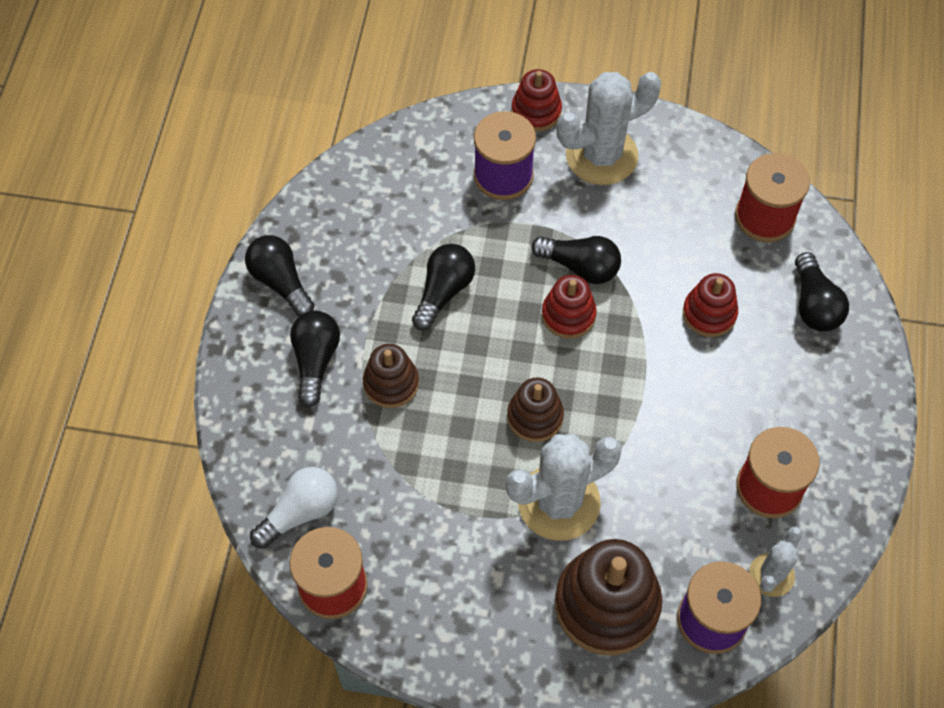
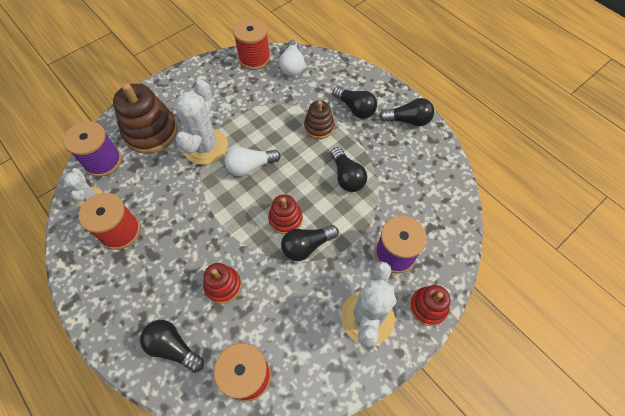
camera: 130 degrees right, 0 degrees up
brown stacking toy [507,378,564,442] -> white light bulb [225,147,281,176]

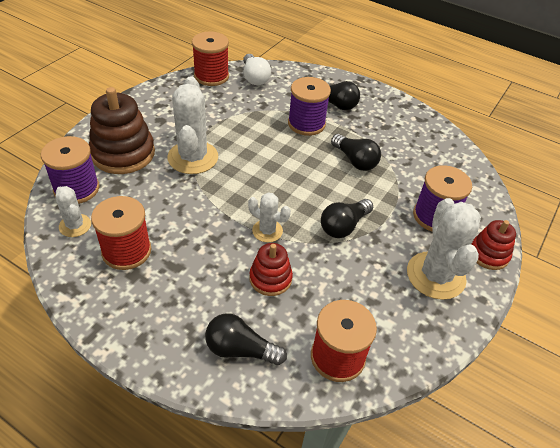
camera: 20 degrees left, 15 degrees down
white light bulb [225,147,281,176] -> none
red stacking toy [268,194,303,234] -> none
brown stacking toy [304,100,335,139] -> purple spool [288,77,331,136]
black light bulb [379,98,434,126] -> none
none -> white cactus [248,193,291,242]

